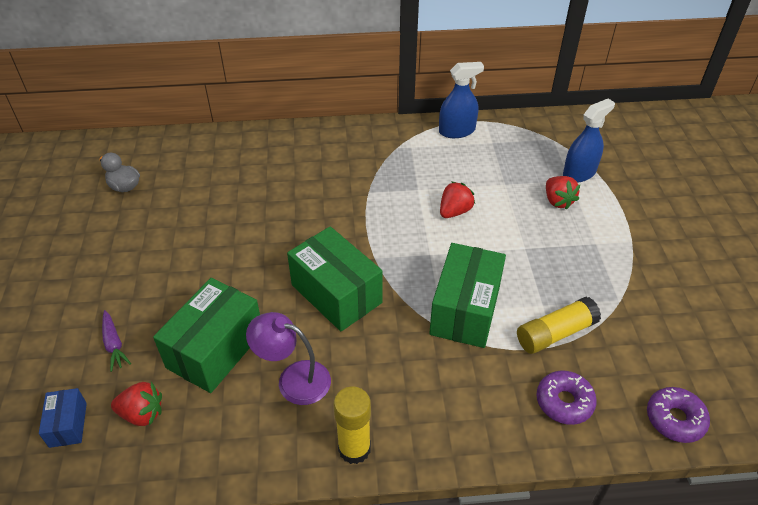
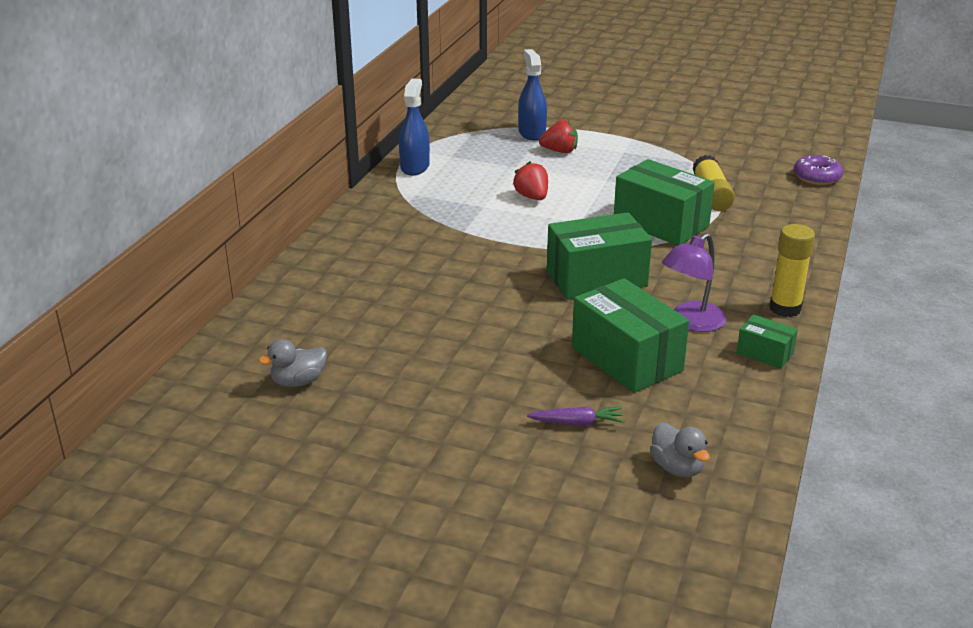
camera: 65 degrees left, 15 degrees down
blue box [39,388,87,448] -> grey duck [650,423,710,477]
red strawberry [111,382,162,426] -> none
purple donut [536,371,597,425] -> none
none -> green box [737,314,798,369]

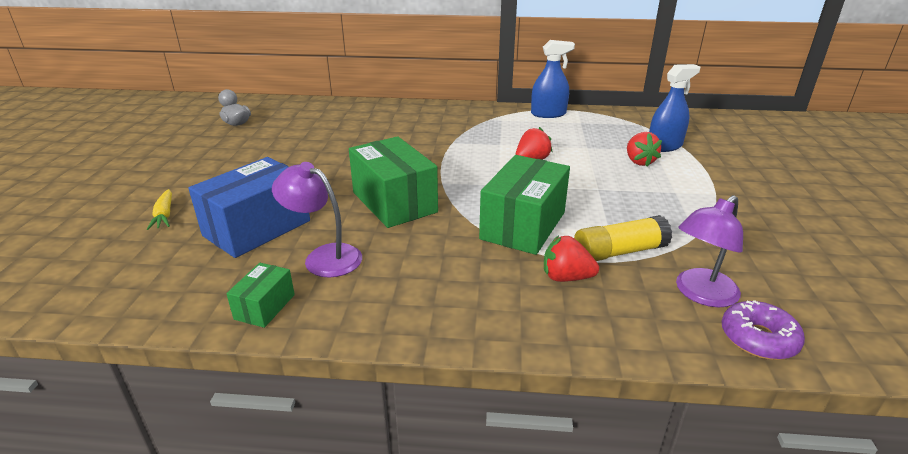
camera: 75 degrees right, 0 degrees up
purple carrot [527,406,625,426] -> yellow carrot [147,189,172,230]
green box [572,278,689,393] -> blue box [188,157,310,258]
grey duck [650,423,710,477] -> none
yellow glue stick [769,224,815,317] -> none
none -> red strawberry [544,236,599,282]
none -> purple lamp [676,195,743,307]

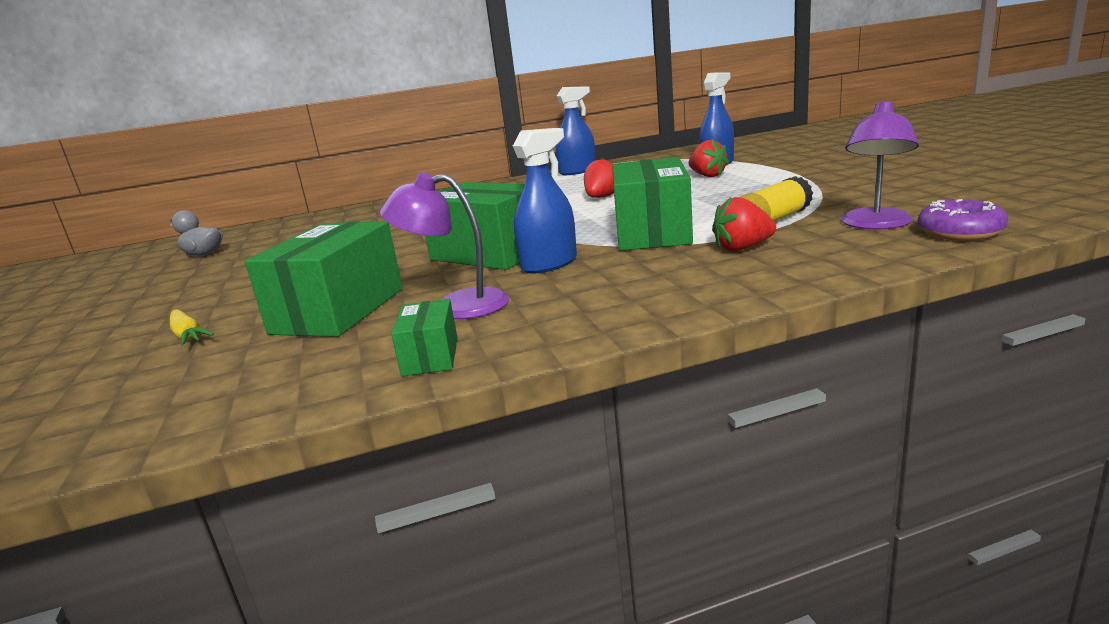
camera: 20 degrees left, 10 degrees down
blue box [188,157,310,258] -> green box [245,221,403,337]
none -> blue spray bottle [513,128,577,273]

